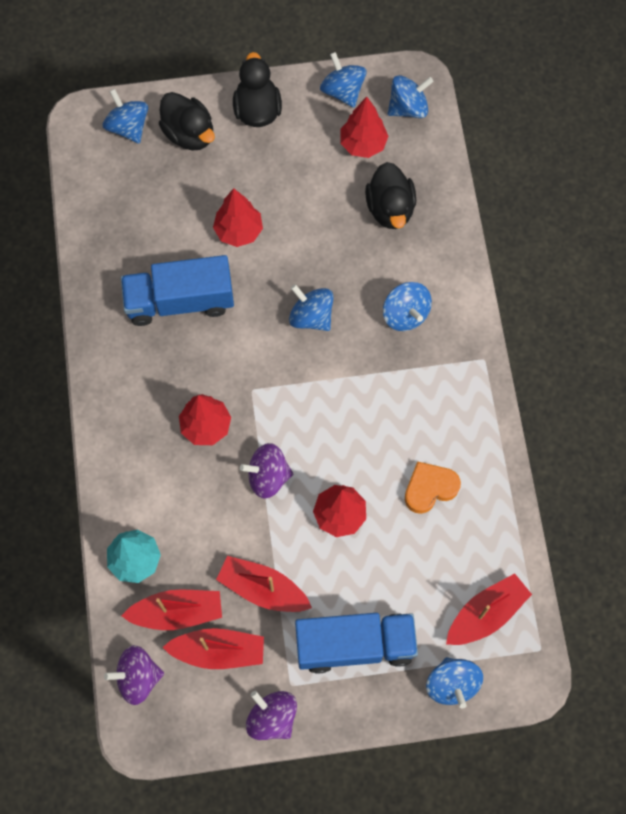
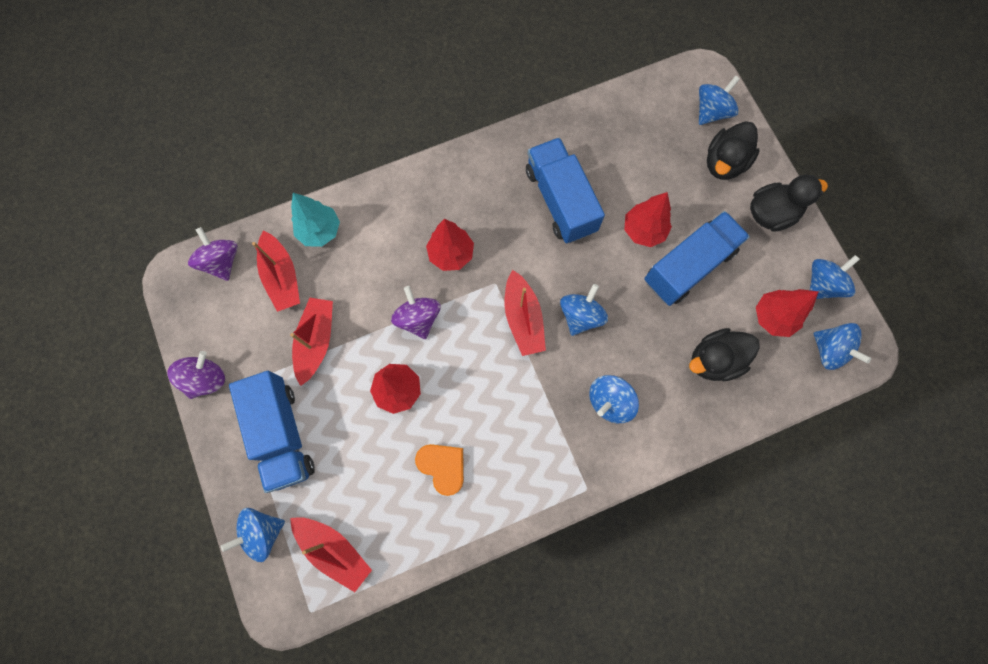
camera: 75 degrees right, 5 degrees up
red boat [163,628,264,669] -> red boat moved to [505,270,546,356]
none -> blue truck [644,211,750,306]

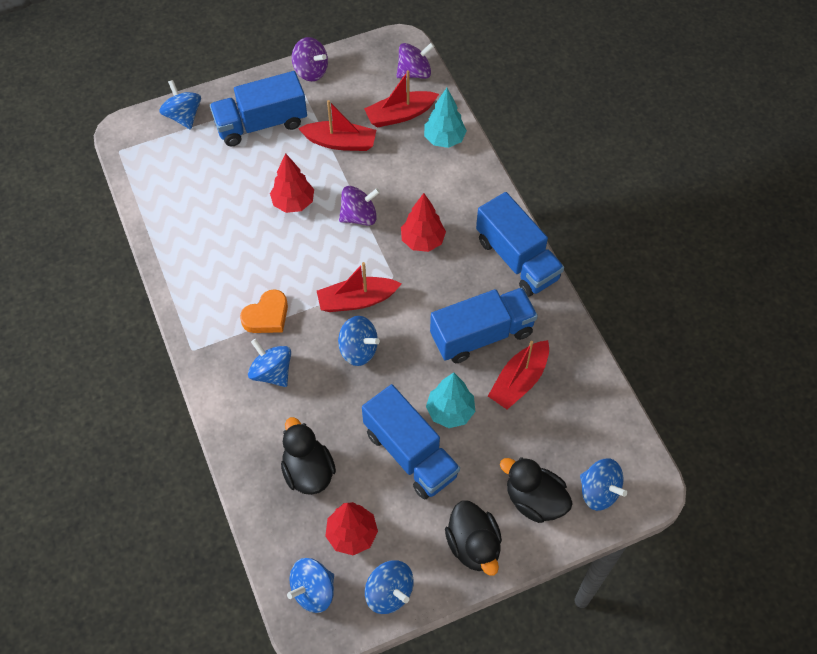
camera: 90 degrees right, 15 degrees down
red boat [290,517,372,592] -> red boat moved to [488,340,549,410]
orange heart [415,444,464,496] -> orange heart moved to [240,289,288,333]
red tree [624,192,672,247] -> turquoise tree [426,372,475,428]
none -> blue truck [476,192,564,297]

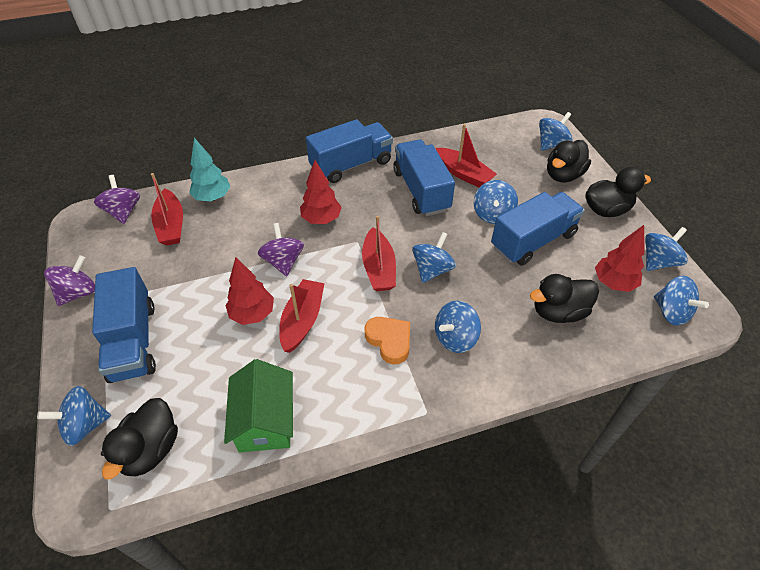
camera: 85 degrees left, 10 degrees down
red boat [298,100,376,151] -> red boat moved to [279,279,325,353]
turquoise tree [426,372,475,428] -> blue spinning top [474,180,518,224]
none -> black duck [101,398,178,479]
none -> green house [224,359,293,453]

